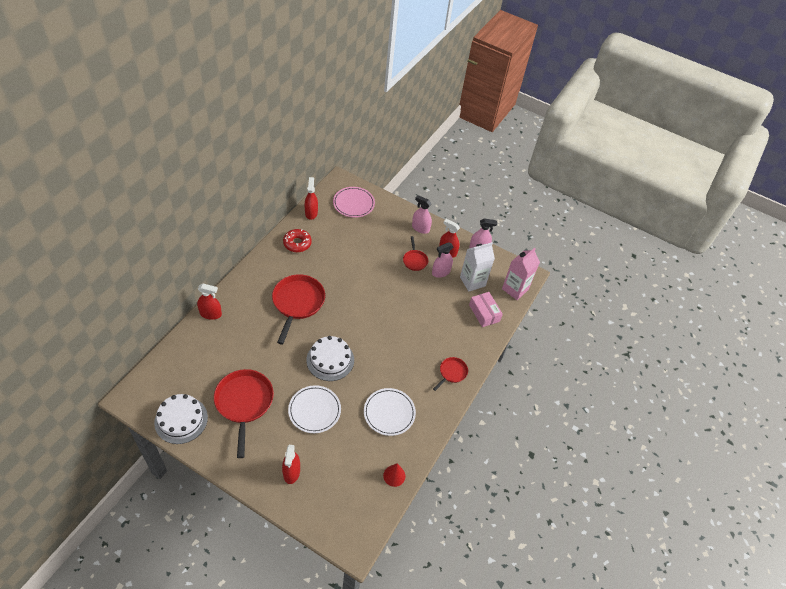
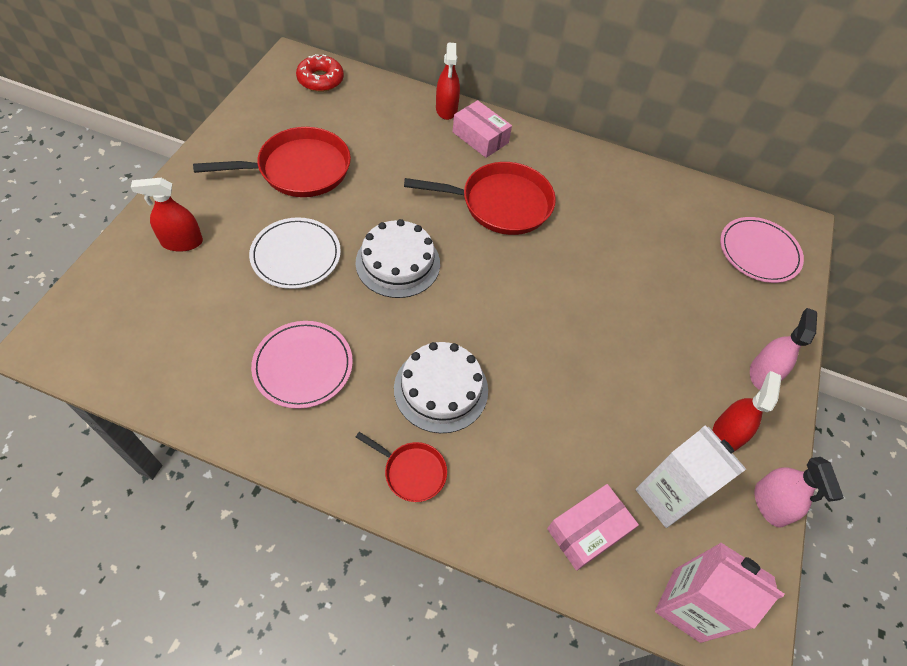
camera: 80 degrees right, 5 degrees up
white cake [154,394,208,444] -> white cake moved to [394,342,488,433]
red donut [283,229,312,252] -> red donut moved to [296,54,344,92]
red spray bottle [305,177,318,220] -> none
white plate [364,388,416,436] -> pink plate [251,321,353,409]
red cone [383,463,406,487] -> none
red pan [403,236,428,271] -> none
pink spray bottle [432,242,454,278] -> none
none -> pink box [453,100,512,158]

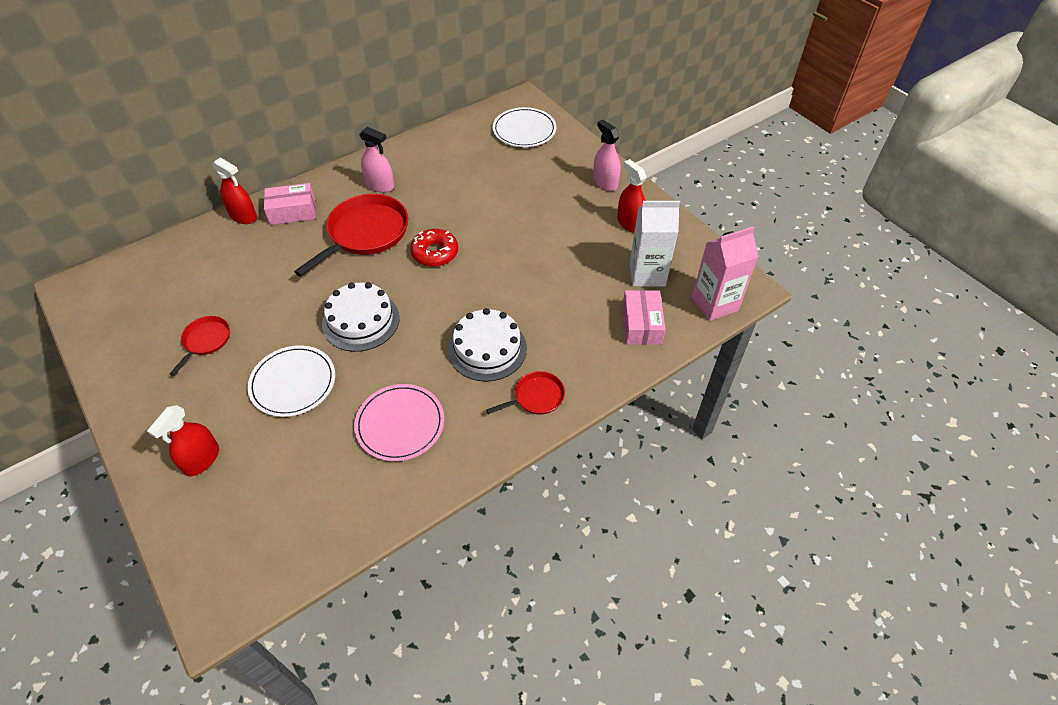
camera: 50 degrees left, 5 degrees down
red pan [193,127,351,197] -> red pan [170,316,230,376], size x0.52
red donut [296,54,344,92] -> red donut moved to [410,229,458,267]
pink plate [720,217,804,283] -> white plate [493,107,556,147]
pink spray bottle [755,457,844,527] -> pink spray bottle moved to [359,127,394,192]

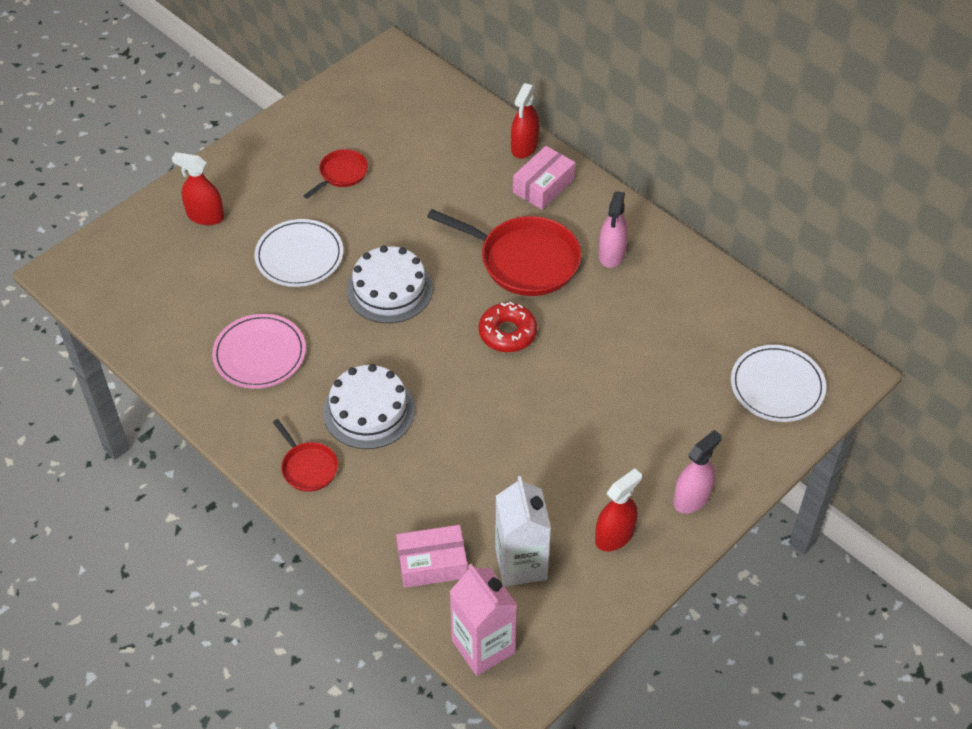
camera: 80 degrees right, 0 degrees up
red pan [170,316,230,376] -> red pan turned 60 degrees counterclockwise [304,149,368,199]
pink box [264,183,315,225] -> pink box turned 60 degrees clockwise [513,146,575,210]

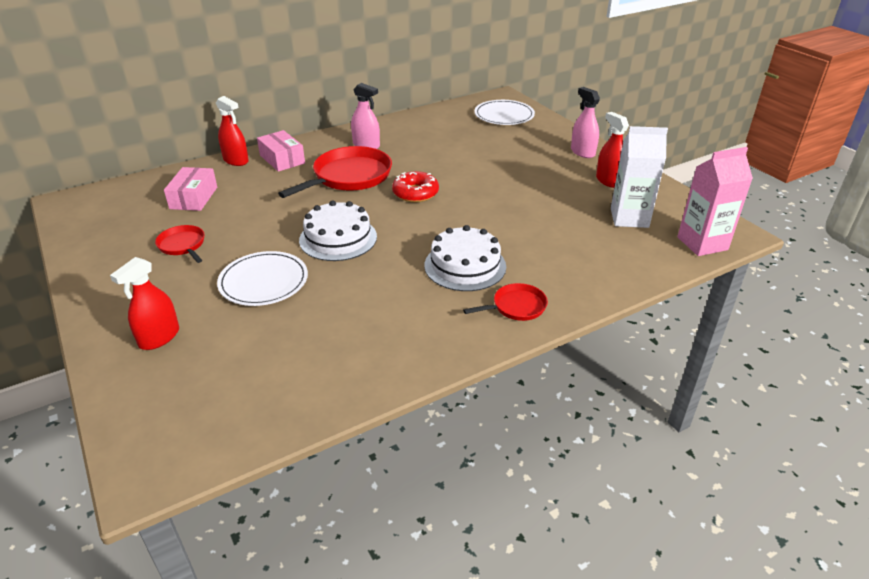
camera: 75 degrees left, 15 degrees down
pink plate [212,314,306,389] -> none
pink box [396,525,468,588] -> pink box moved to [164,167,217,211]

